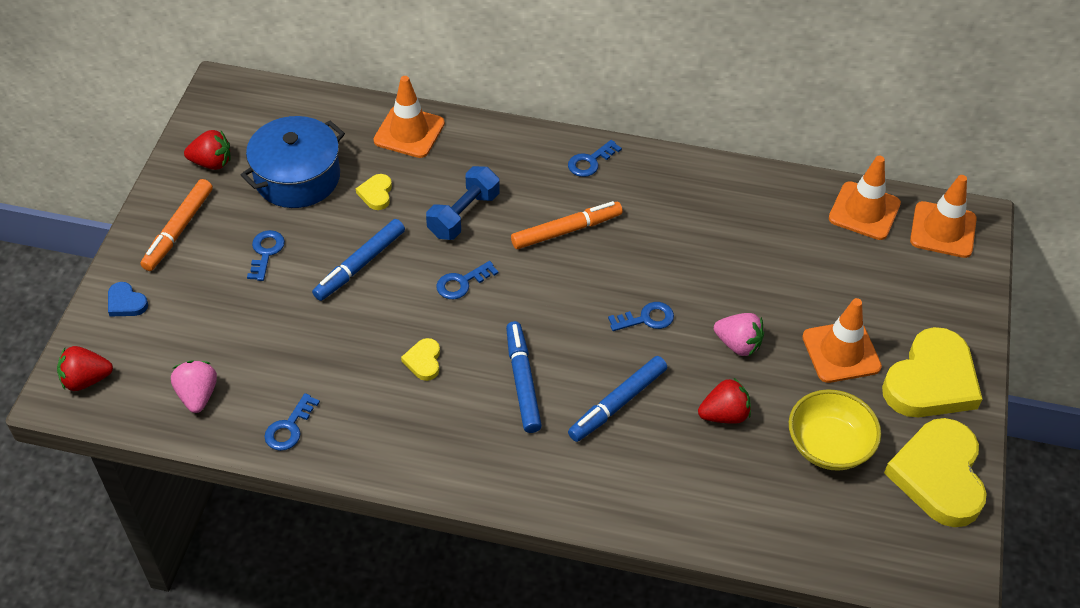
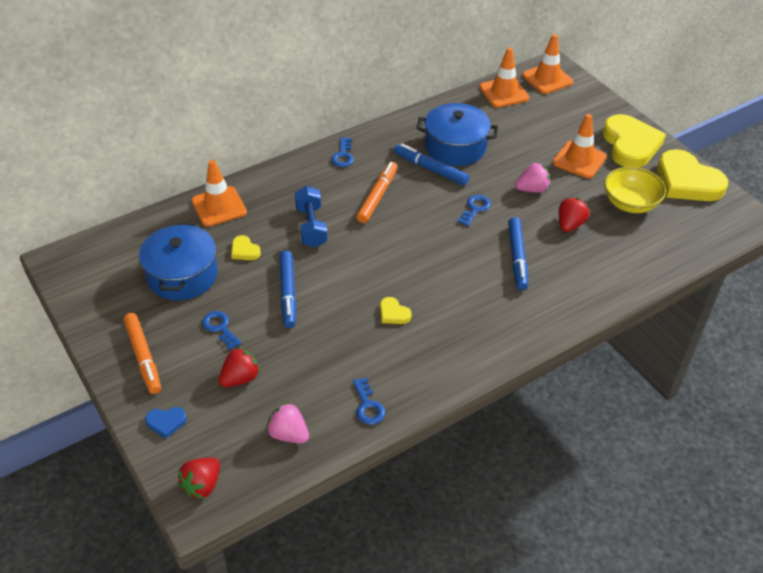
camera: 45 degrees left, 5 degrees down
red strawberry [184,130,231,170] -> red strawberry moved to [219,347,260,387]
blue key [436,261,498,299] -> none
blue marker [506,321,542,433] -> blue marker moved to [394,144,469,185]
none -> blue pot [416,103,498,166]

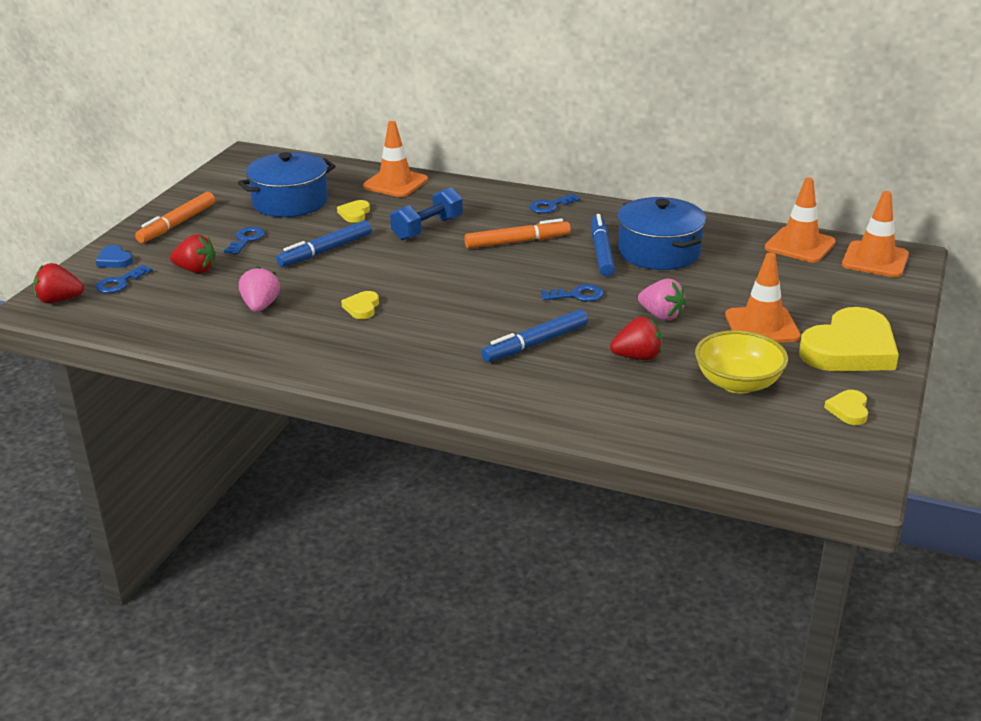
camera: 55 degrees right, 15 degrees down
pink strawberry [266,402,309,443] -> pink strawberry moved to [239,266,280,312]
blue key [353,377,385,425] -> blue key moved to [96,265,153,293]
yellow heart [657,149,728,201] -> yellow heart [824,390,868,425], size x0.43

